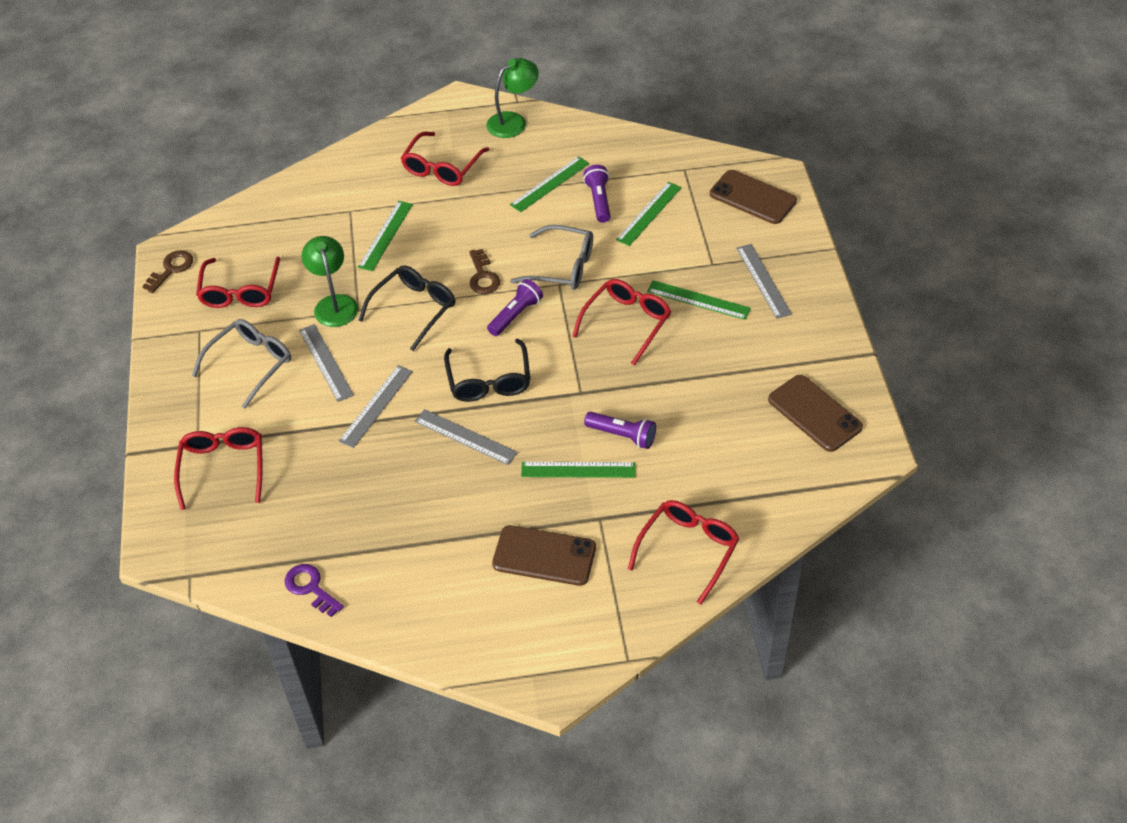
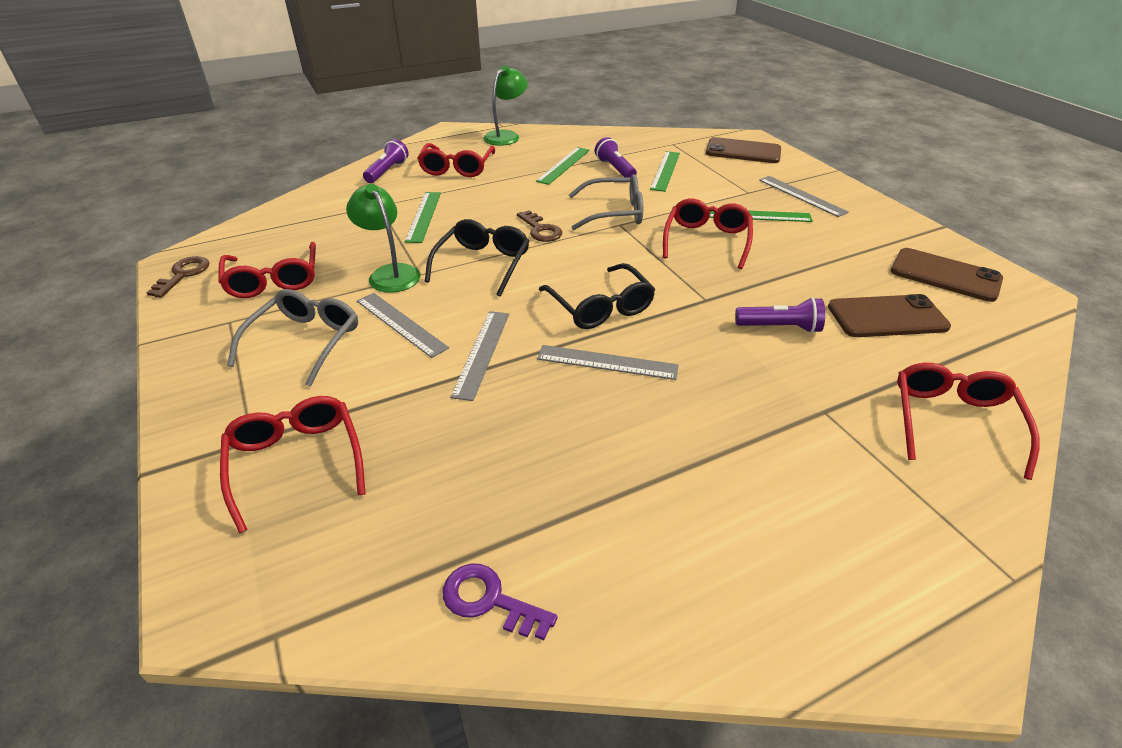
camera: 20 degrees left, 10 degrees down
purple flashlight [487,279,543,336] -> purple flashlight moved to [363,139,409,183]
brown phone [492,525,596,586] -> brown phone moved to [828,294,951,337]
green ruler [521,462,636,478] -> none

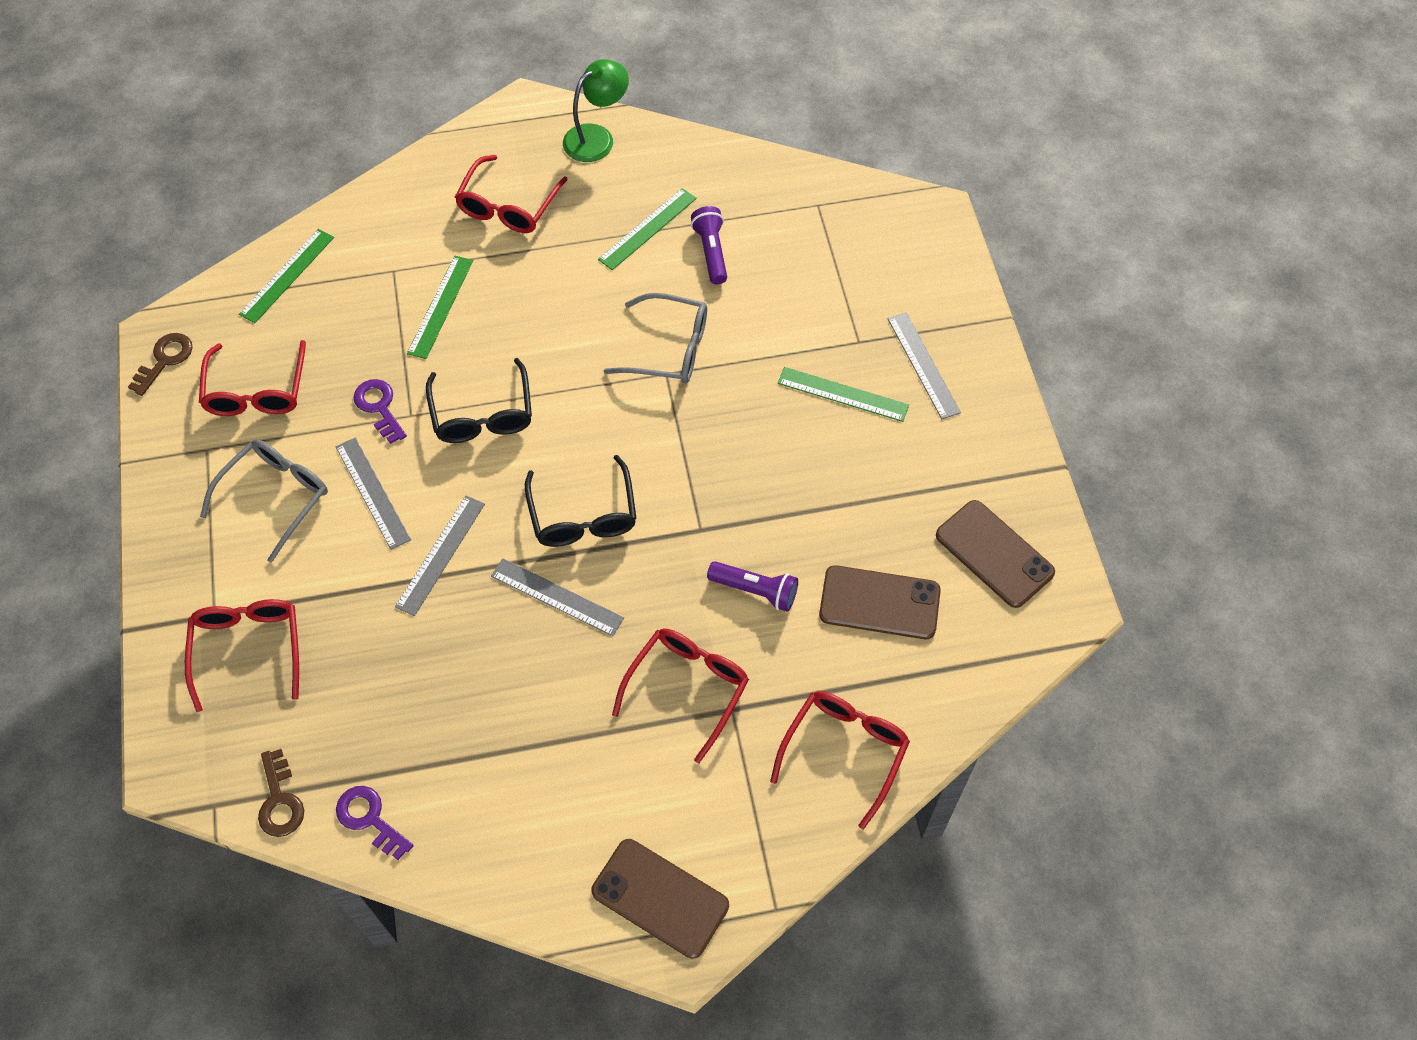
camera: 15 degrees right, 20 degrees up
green lamp [346,184,420,293] -> purple key [353,379,407,444]
purple flashlight [363,139,409,183] -> none
black glasses [424,219,530,297] -> black glasses turned 135 degrees clockwise [426,358,532,443]
brown key [517,210,562,242] -> brown key moved to [258,749,304,837]
green ruler [650,151,680,192] -> green ruler moved to [239,229,334,323]
red glasses [663,199,753,269] -> red glasses moved to [612,628,749,763]
brown phone [706,137,781,163] -> brown phone moved to [592,839,729,959]

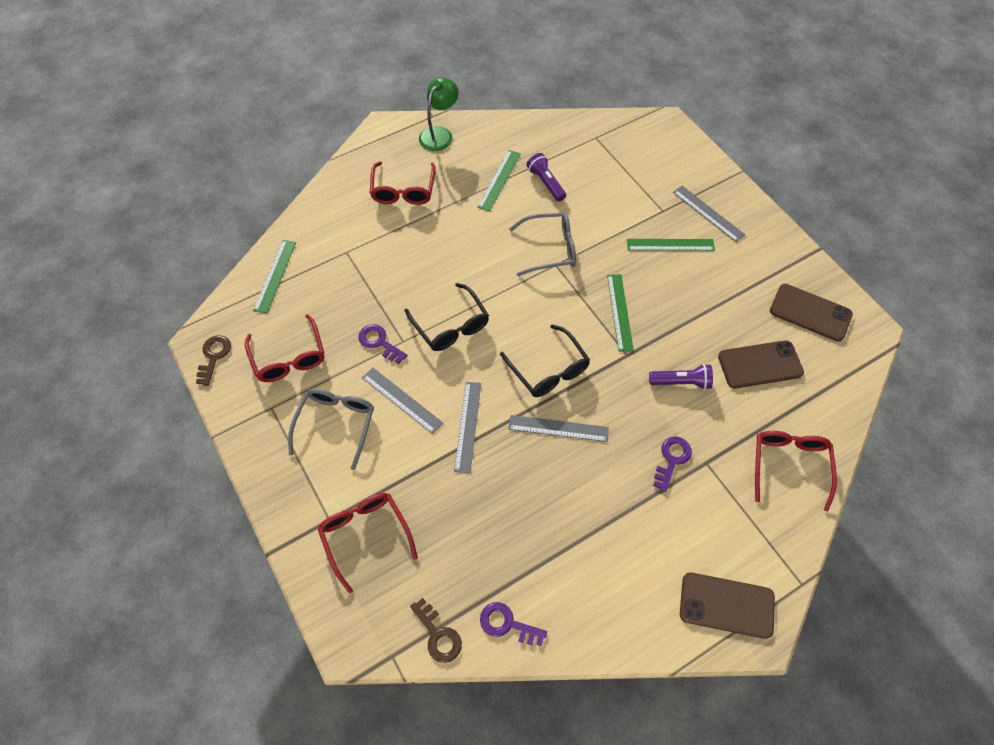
camera: 20 degrees left, 0 degrees up
green ruler [407,256,473,359] -> green ruler moved to [607,274,634,352]
red glasses [612,628,749,763] -> purple key [653,436,692,492]

